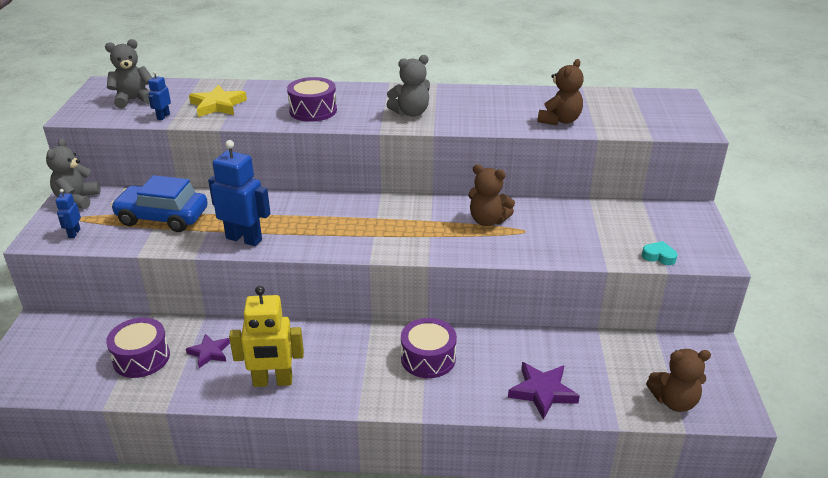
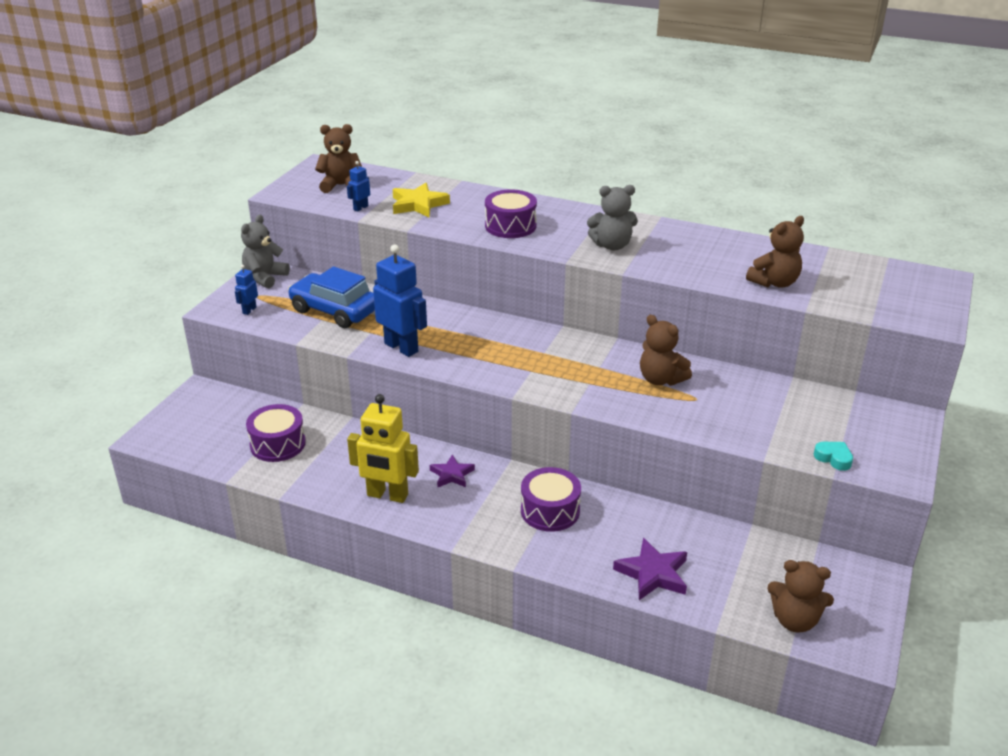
camera: 20 degrees right, 0 degrees up
grey teddy bear [105,39,152,109] -> brown teddy bear [315,124,362,193]
purple star [186,334,230,368] -> purple star moved to [430,454,475,487]

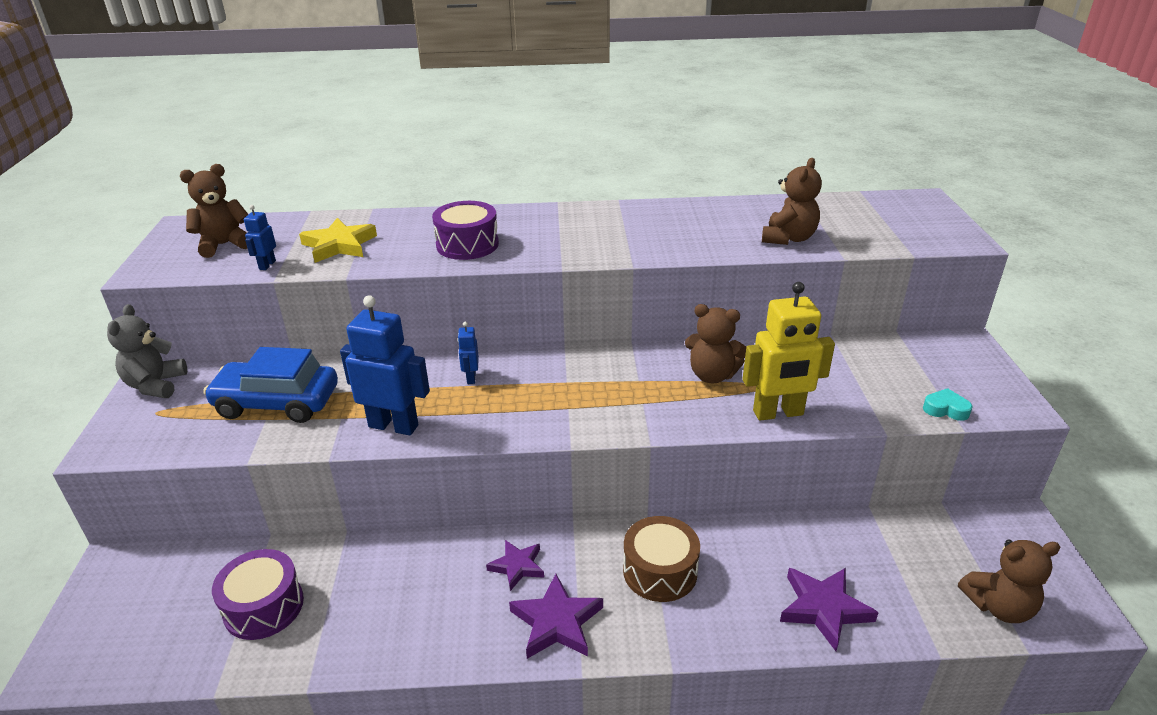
camera: 25 degrees left, 0 degrees up
blue robot [235,265,258,315] -> blue robot moved to [457,322,479,384]
yellow robot [347,394,419,503] -> yellow robot moved to [743,282,835,421]
purple drum [521,467,581,532] -> brown drum [623,516,700,602]
grey teddy bear [587,185,638,250] -> none
none -> purple star [509,574,603,659]

